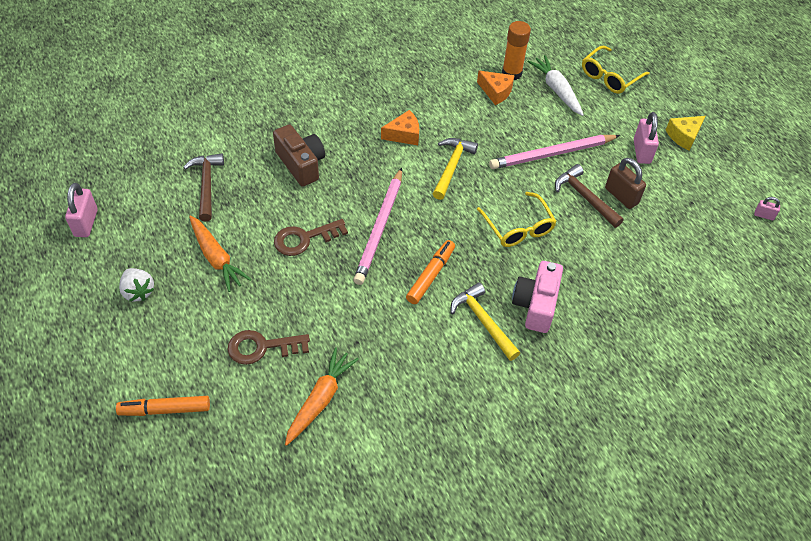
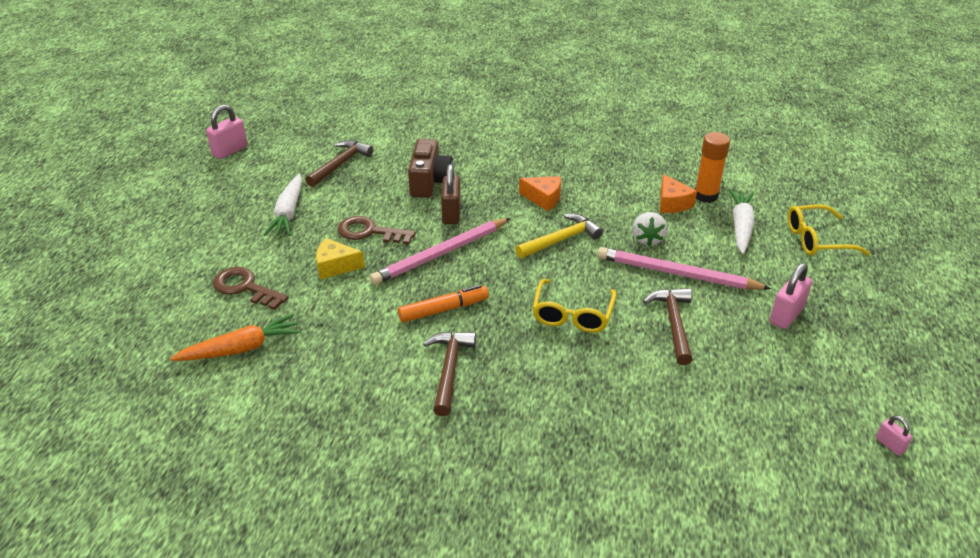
camera: 40 degrees right, 15 degrees down
orange marker [116,396,210,416] -> none
white strawberry [119,268,154,302] -> white strawberry moved to [632,212,667,246]
orange carrot [189,215,251,292] -> white carrot [264,174,302,236]
yellow hammer [451,282,520,361] -> brown hammer [423,331,476,416]
pink camera [512,261,563,333] -> none
brown padlock [605,158,646,209] -> brown padlock moved to [441,164,461,224]
yellow cheese [666,116,706,151] -> yellow cheese moved to [316,238,365,279]

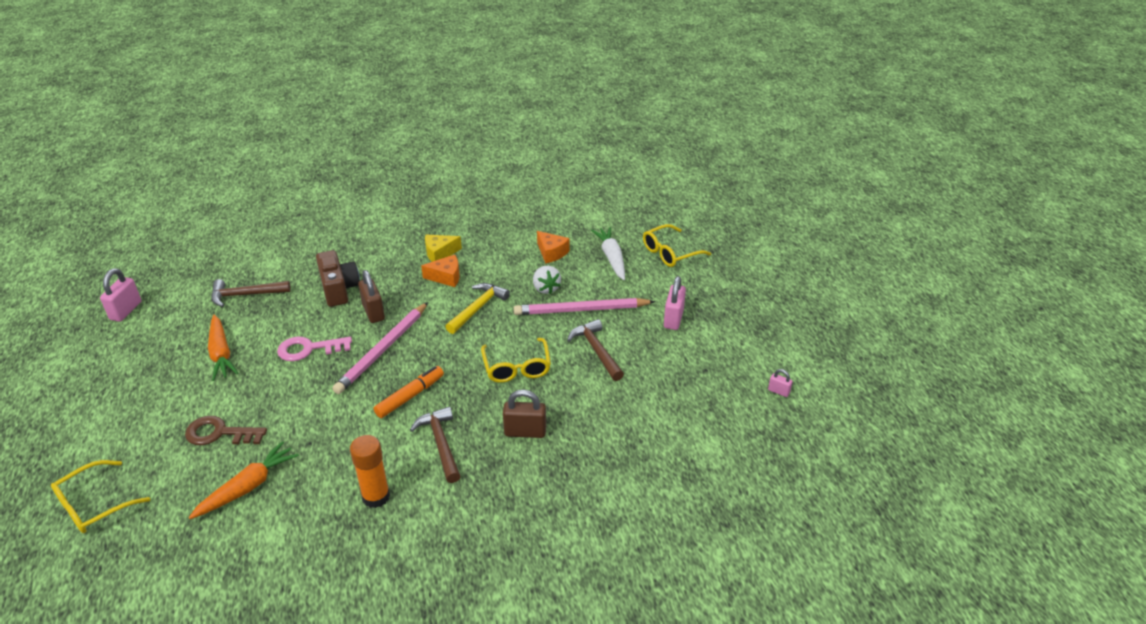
camera: 25 degrees left, 0 degrees up
white carrot [264,174,302,236] -> orange carrot [208,315,238,381]
brown hammer [305,140,374,187] -> brown hammer turned 105 degrees counterclockwise [211,279,291,307]
yellow cheese [316,238,365,279] -> yellow cheese moved to [425,235,462,262]
brown key [338,216,416,245] -> pink key [277,337,352,361]
orange glue stick [695,132,730,203] -> orange glue stick moved to [350,435,390,508]
none -> yellow glasses [51,460,150,533]
none -> brown padlock [503,390,546,438]

